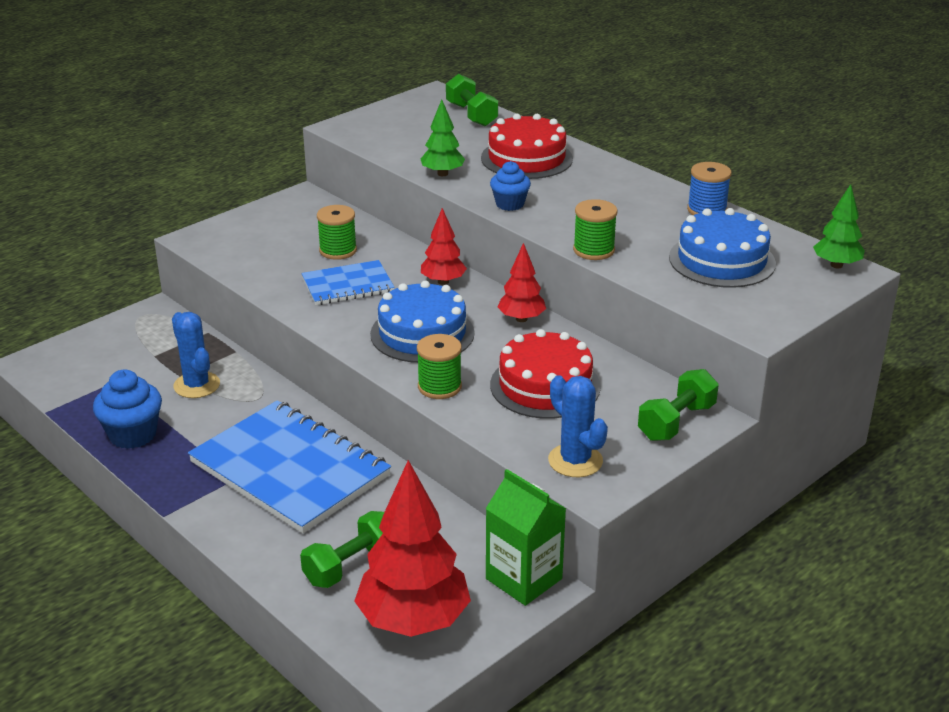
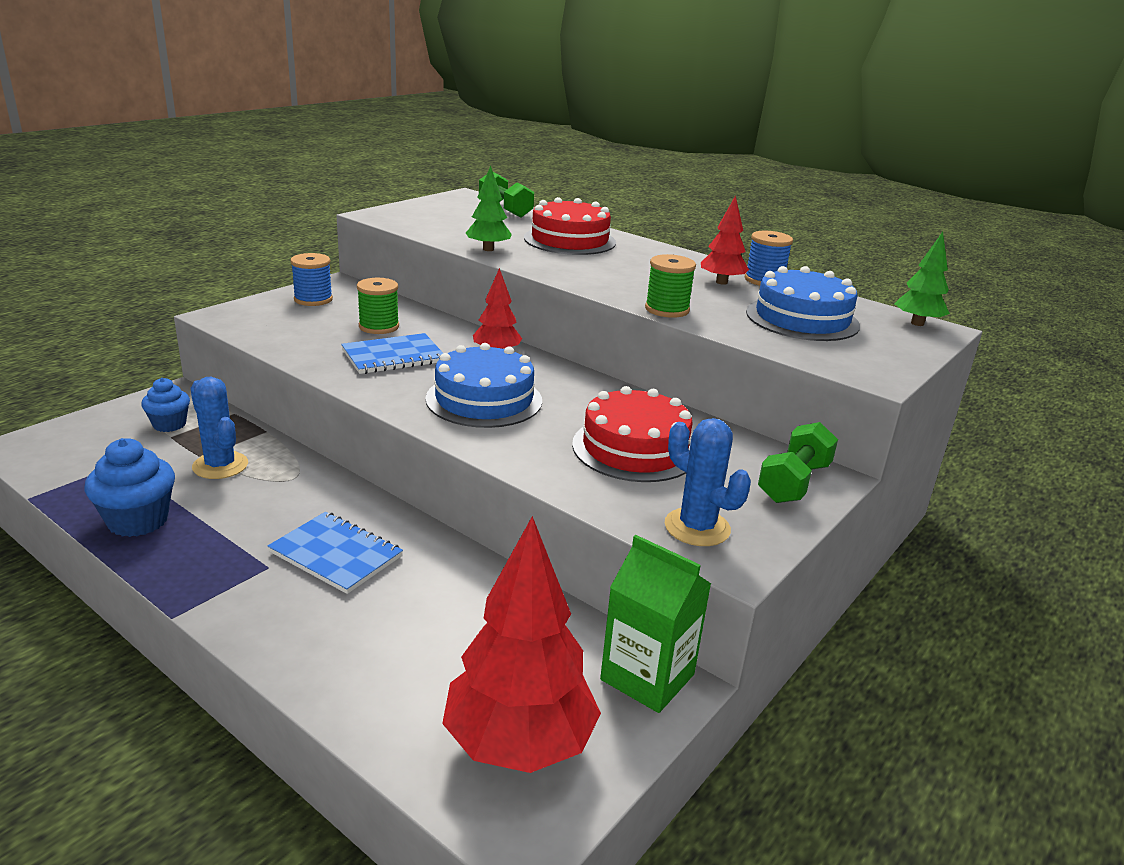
camera: 10 degrees left, 5 degrees down
blue notebook [188,400,391,534] -> blue notebook [268,512,403,594], size x0.54
green dumbbell [300,511,384,588] -> none
green spool [417,334,462,399] -> none
blue cupcake [490,161,531,211] -> blue cupcake moved to [141,378,190,432]
red tree [497,243,546,322] -> red tree moved to [701,195,749,285]
none -> blue spool [290,253,333,306]

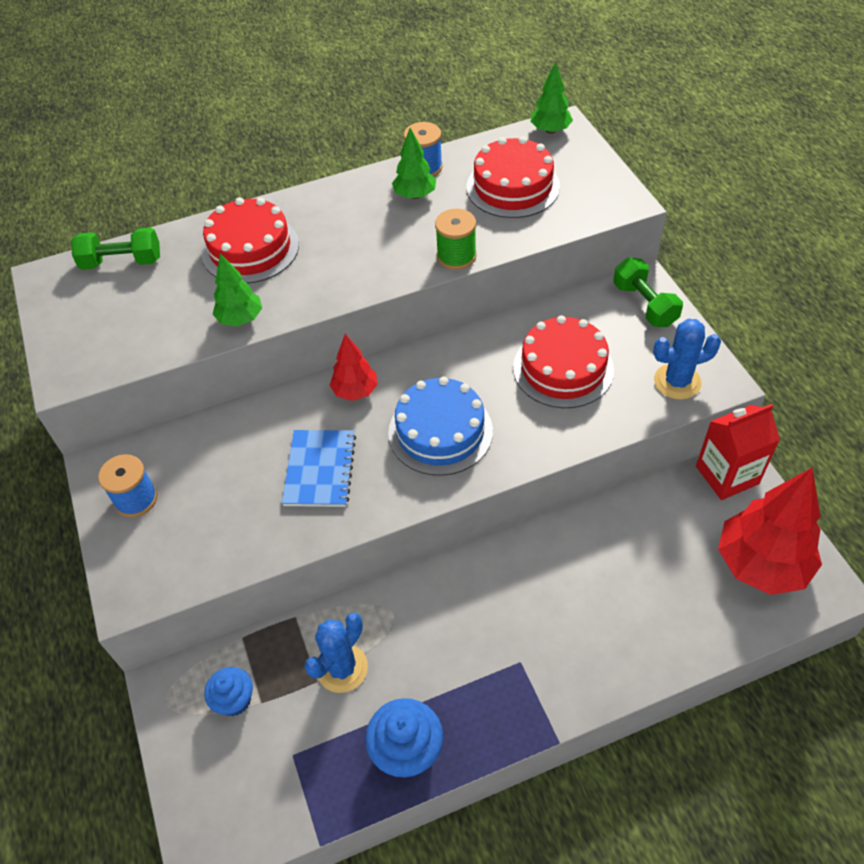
camera: 55 degrees left, 25 degrees up
blue cactus [190,377,248,479] -> blue cactus turned 45 degrees counterclockwise [304,613,368,693]
blue notebook [268,512,403,594] -> none
green spool [357,278,399,334] -> none
green carton [600,535,711,713] -> red carton [696,404,780,500]
red tree [701,195,749,285] -> green tree [392,128,436,199]
blue cake [746,266,860,341] -> red cake [467,137,560,218]

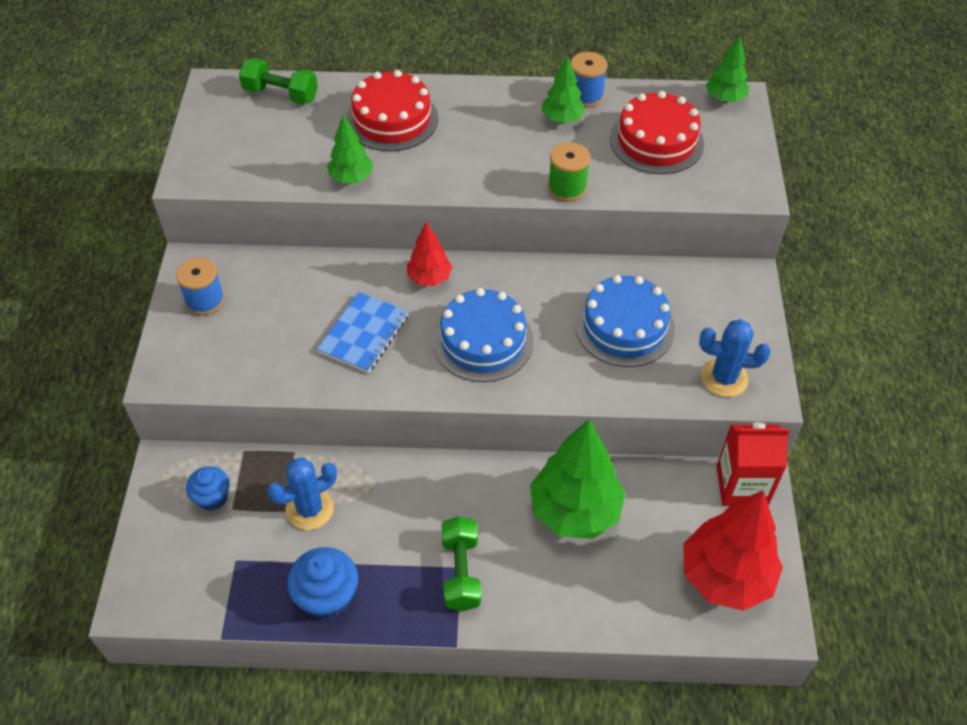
camera: 20 degrees right, 0 degrees up
red cake [513,315,614,408] -> blue cake [575,275,675,367]
green dumbbell [613,257,683,327] -> green dumbbell moved to [442,516,481,611]
none -> green tree [530,419,625,539]

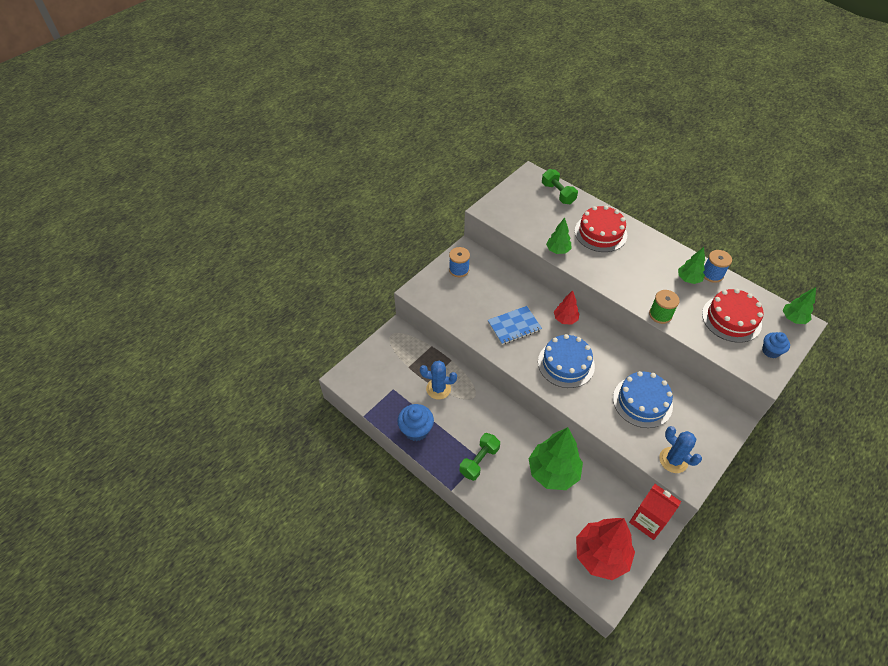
camera: 40 degrees right, 0 degrees up
blue cupcake [186,466,230,511] -> blue cupcake moved to [762,332,790,358]

